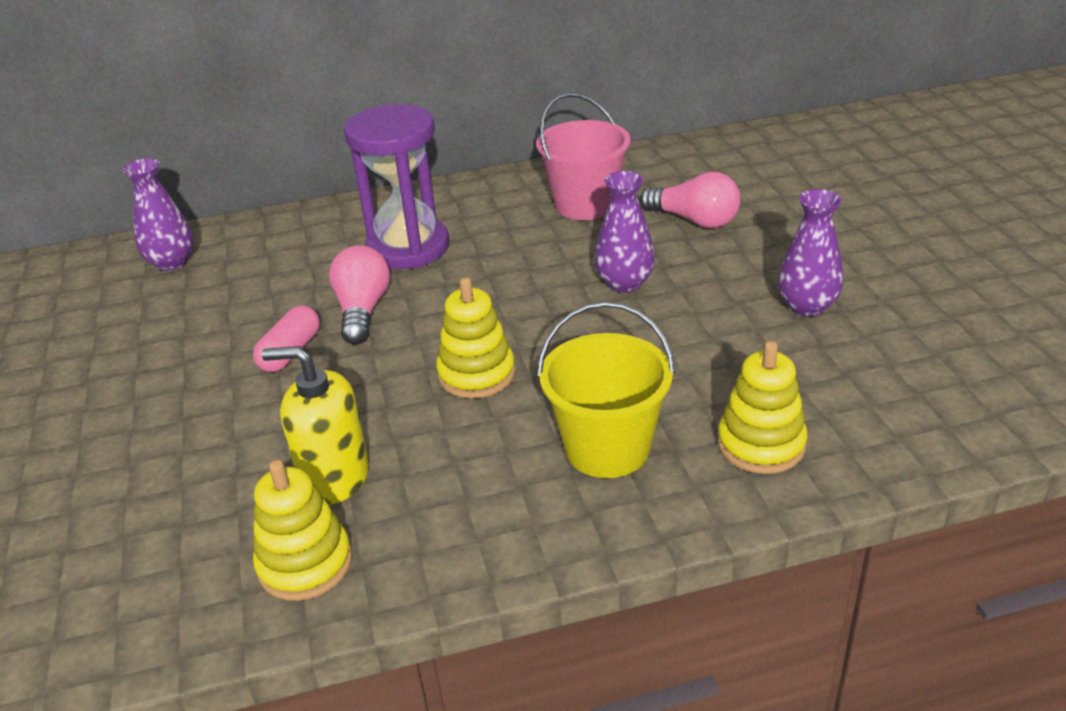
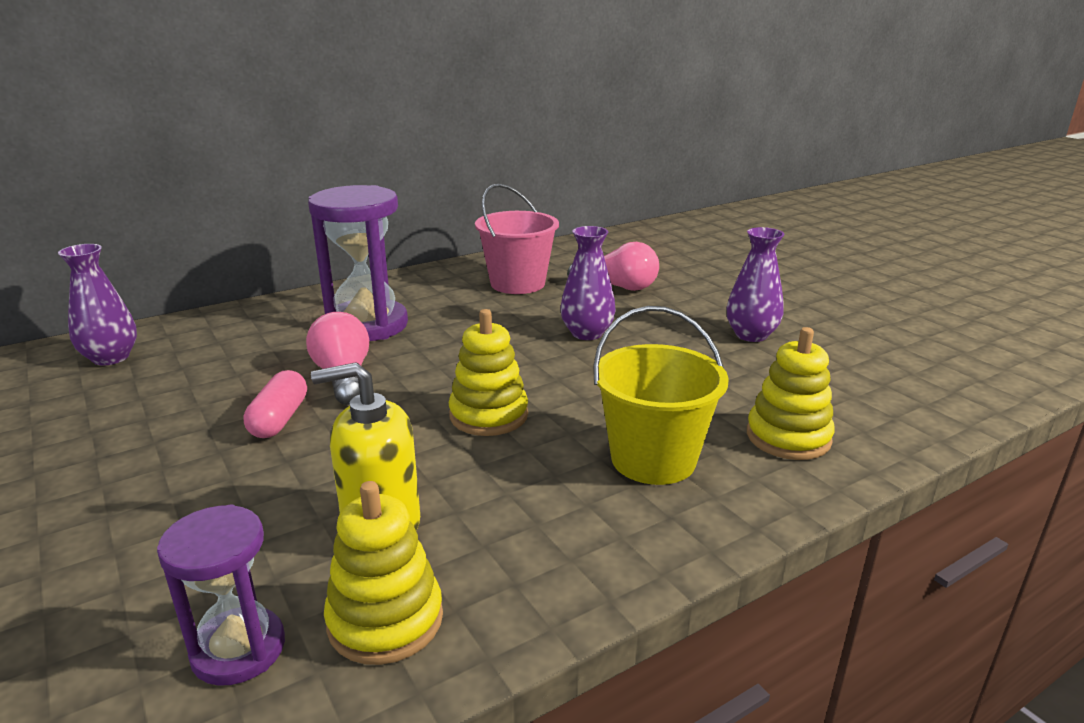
camera: 20 degrees left, 10 degrees down
none -> purple hourglass [157,504,285,686]

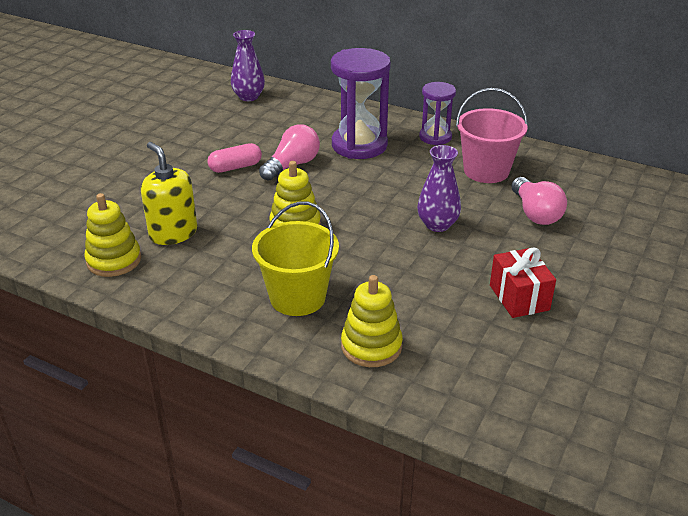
camera: 60 degrees right, 10 degrees up
purple hourglass [157,504,285,686] -> purple hourglass moved to [419,82,456,145]
purple vase [726,227,784,342] -> red gift [490,247,556,318]

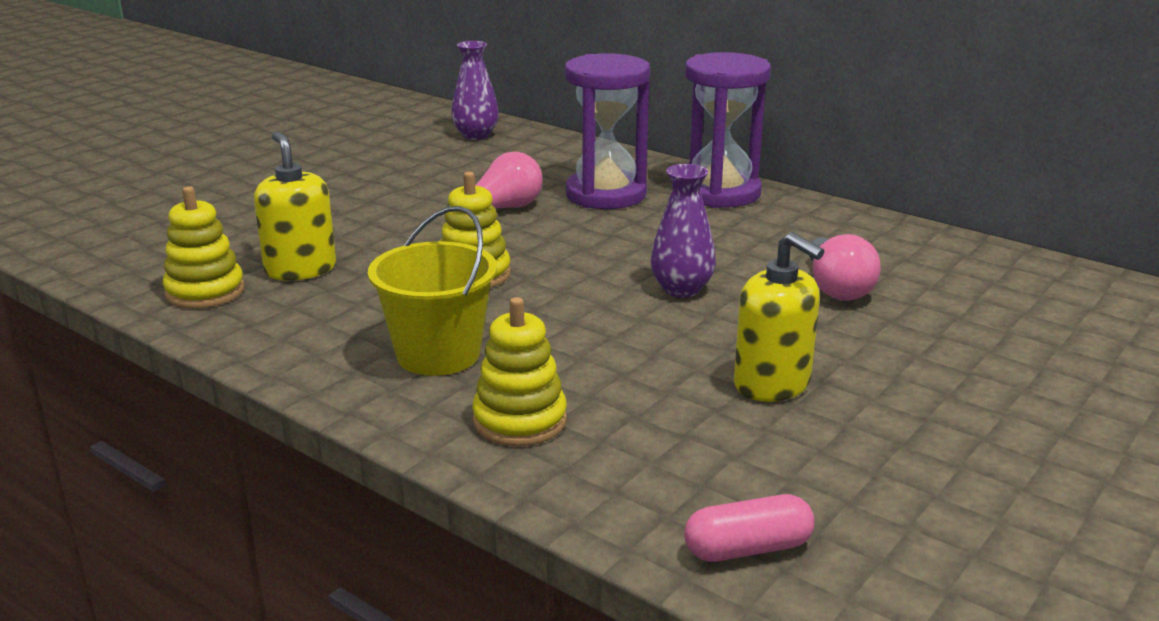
camera: 10 degrees right, 10 degrees down
pink capsule [207,143,262,173] -> pink capsule moved to [684,494,814,562]
purple hourglass [419,82,456,145] -> purple hourglass [685,52,771,208], size x1.70
pink bucket [456,88,528,183] -> none
red gift [490,247,556,318] -> yellow soap dispenser [734,232,824,402]

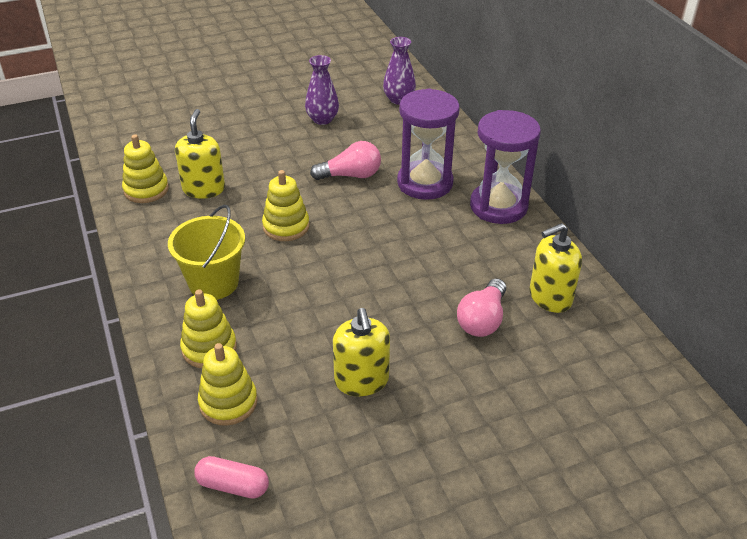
camera: 30 degrees right, 15 degrees up
purple vase [650,164,716,298] -> purple vase moved to [305,55,339,125]
none -> yellow stacking toy [198,343,258,426]
none -> yellow soap dispenser [529,223,582,313]

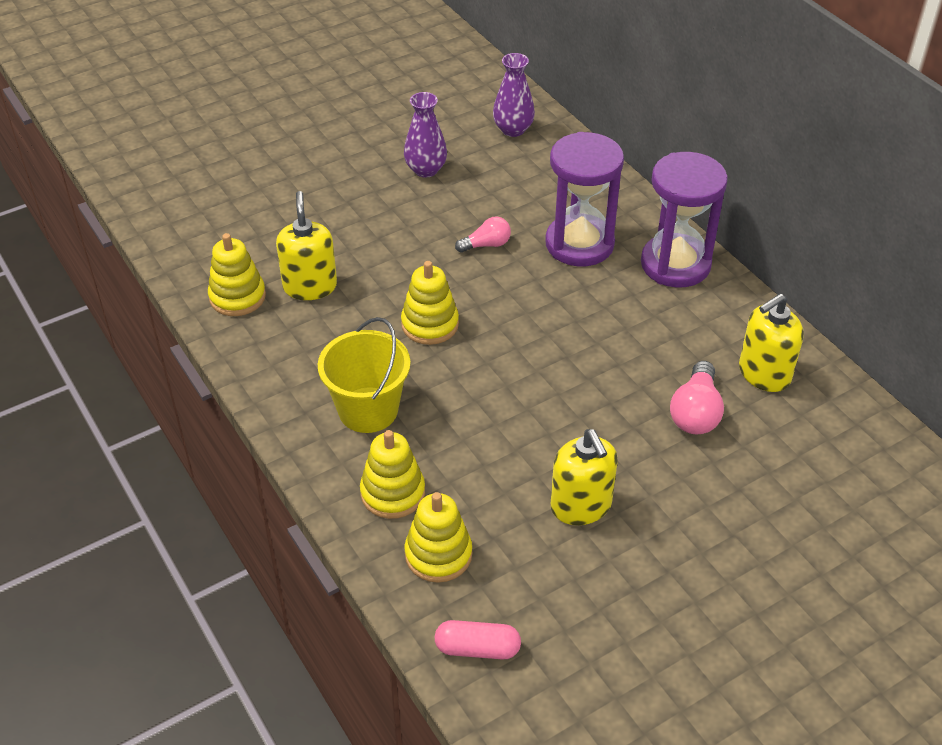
camera: 10 degrees left, 5 degrees up
pink light bulb [310,141,381,180] -> pink light bulb [455,217,511,253], size x0.65

